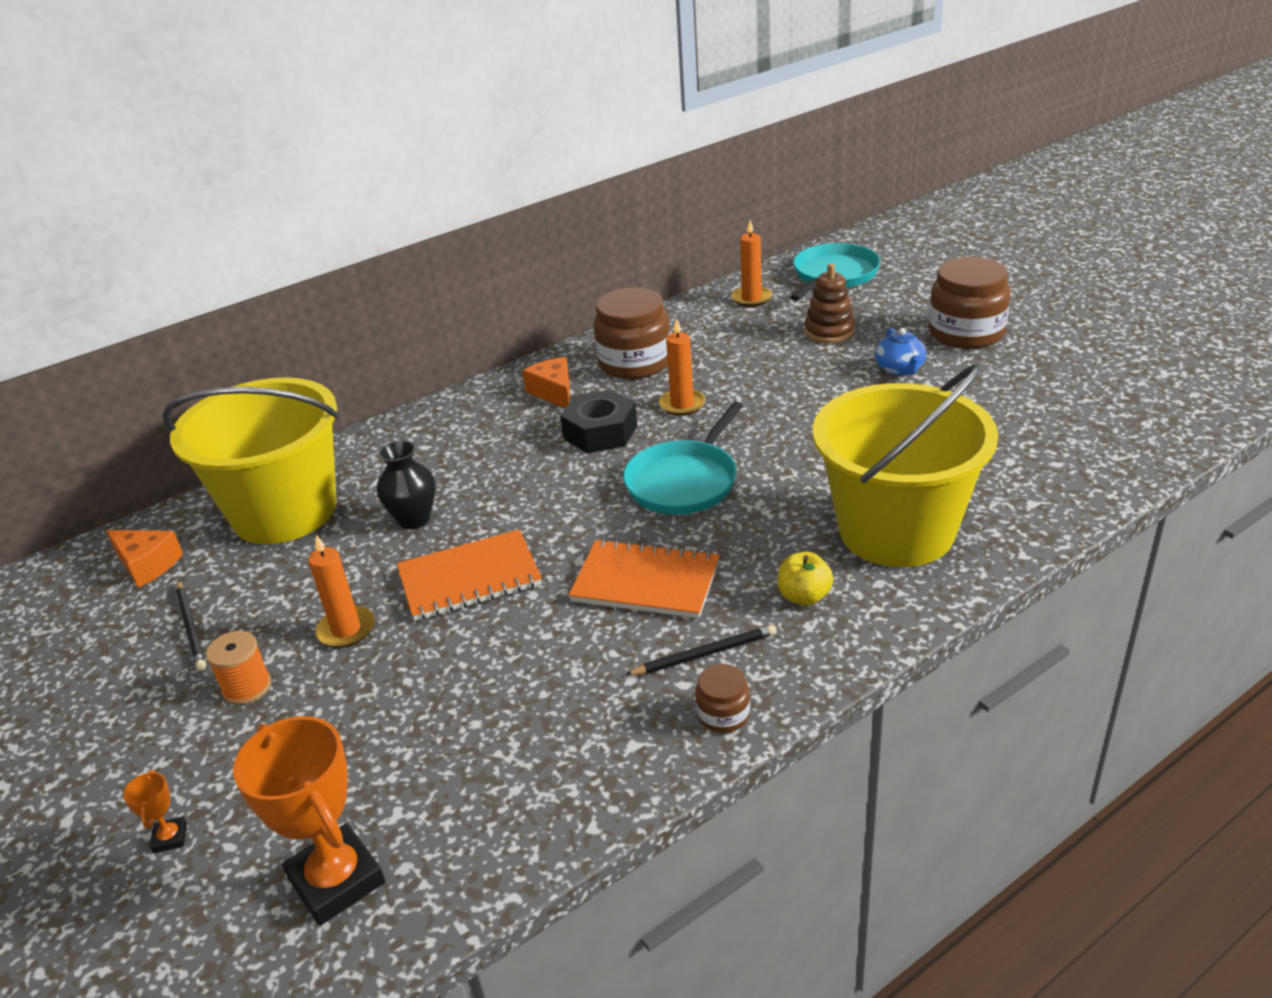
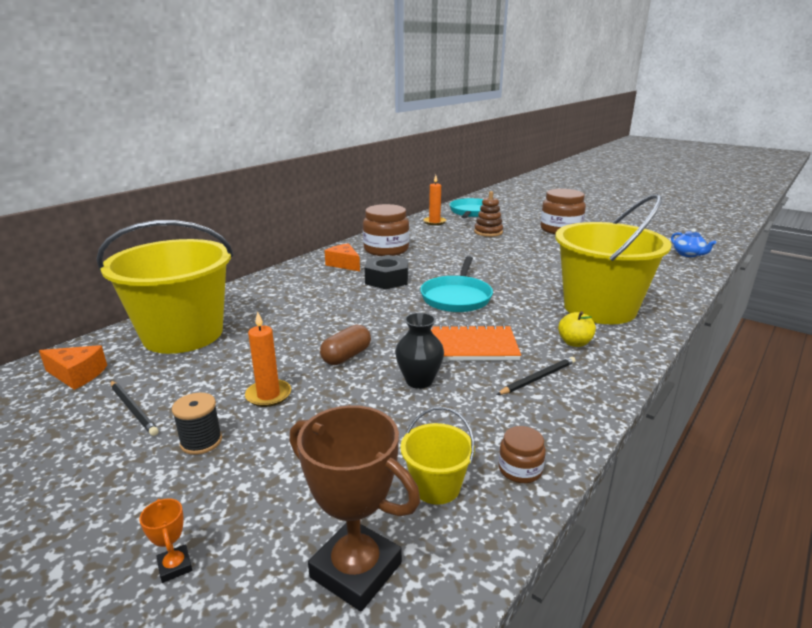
camera: 20 degrees left, 10 degrees down
orange spool [206,631,271,705] -> black spool [172,393,222,455]
orange trophy [233,716,385,925] -> brown trophy [289,405,420,611]
black vase [377,440,436,529] -> black vase moved to [395,312,444,389]
orange notebook [397,529,542,621] -> brown capsule [320,325,371,365]
orange candle [659,318,705,416] -> none
brown jar [695,664,750,733] -> brown jar moved to [498,426,546,483]
blue teapot [875,328,926,375] -> blue teapot moved to [671,229,716,257]
none -> yellow bucket [400,407,475,505]

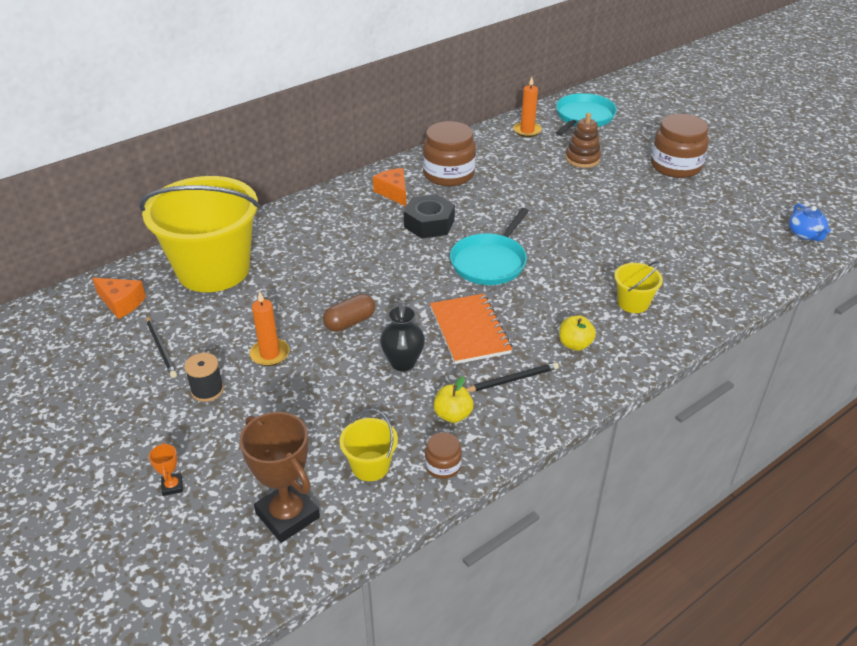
camera: 15 degrees right, 15 degrees up
orange notebook [431,325,521,361] -> orange notebook turned 60 degrees clockwise [430,294,512,364]
yellow bucket [555,194,671,324] -> yellow bucket [614,261,663,313], size x0.42
none -> yellow apple [434,376,473,423]

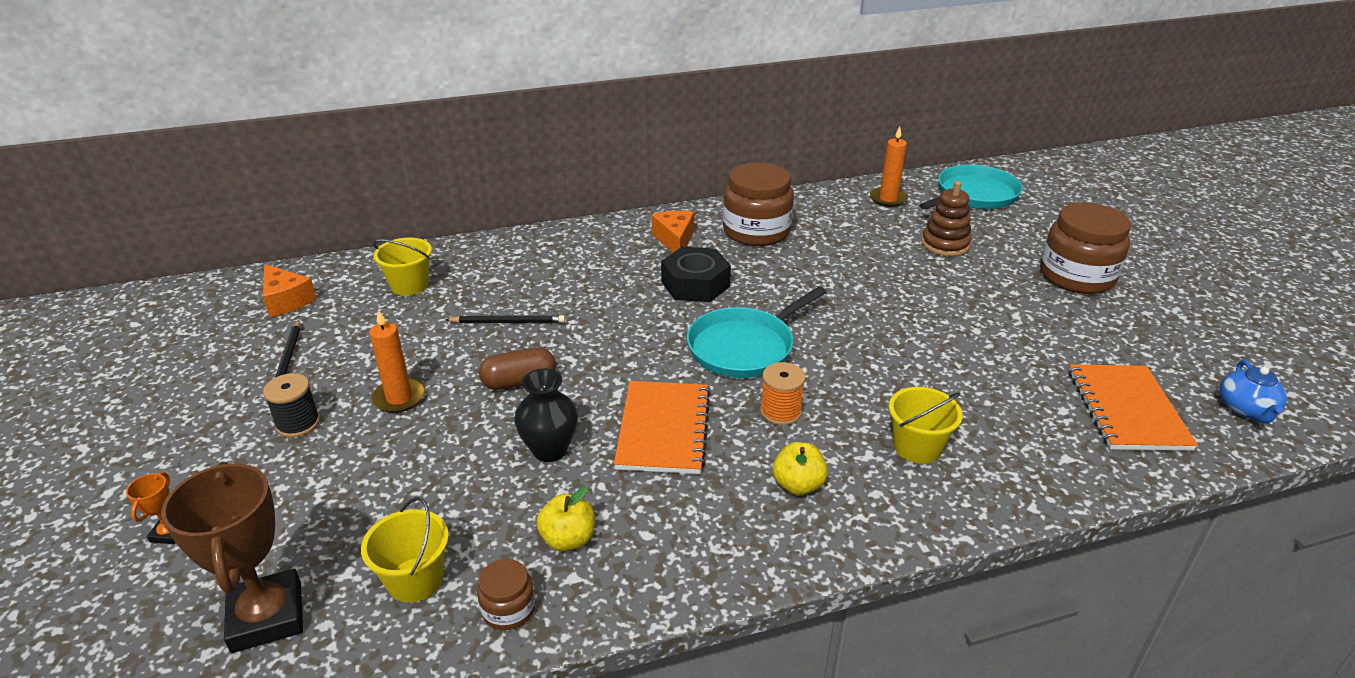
camera: 20 degrees right, 5 degrees down
yellow bucket [139,176,260,292] -> yellow bucket [373,238,432,296], size x0.42
black pencil [466,363,559,392] -> black pencil moved to [445,315,565,323]
none -> orange spool [760,362,806,425]
none -> orange notebook [1069,364,1198,451]

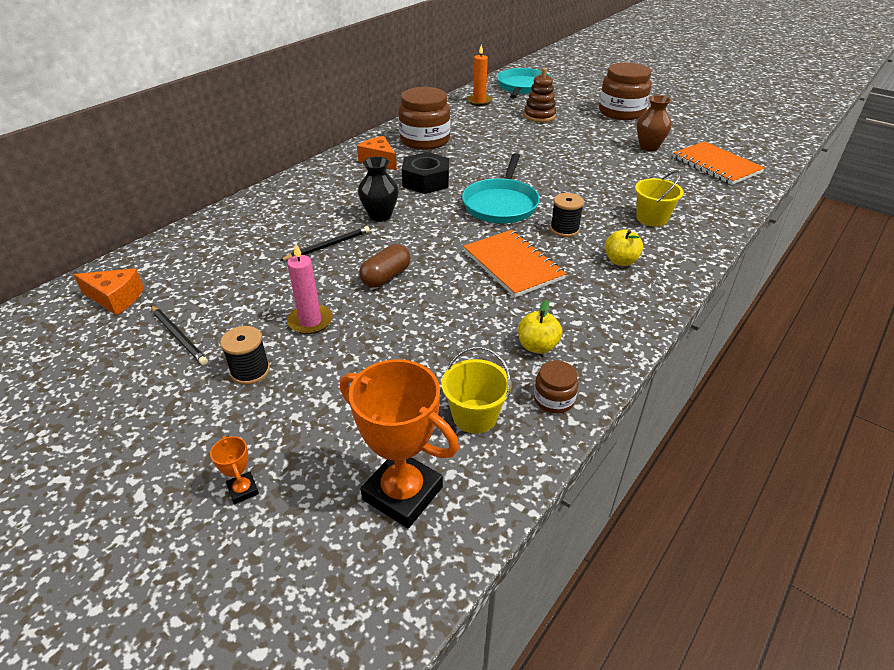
camera: 35 degrees left, 5 degrees up
brown trophy [161,461,303,653] -> orange trophy [340,359,459,528]
orange candle [369,310,425,413] -> pink candle [287,243,333,334]
yellow bucket [373,238,432,296] -> none
black vase [515,369,578,462] -> black vase moved to [358,157,399,222]
orange spool [760,362,806,425] -> black spool [550,193,584,237]
blue teapot [1220,360,1287,424] -> none
none -> brown vase [637,95,672,151]

